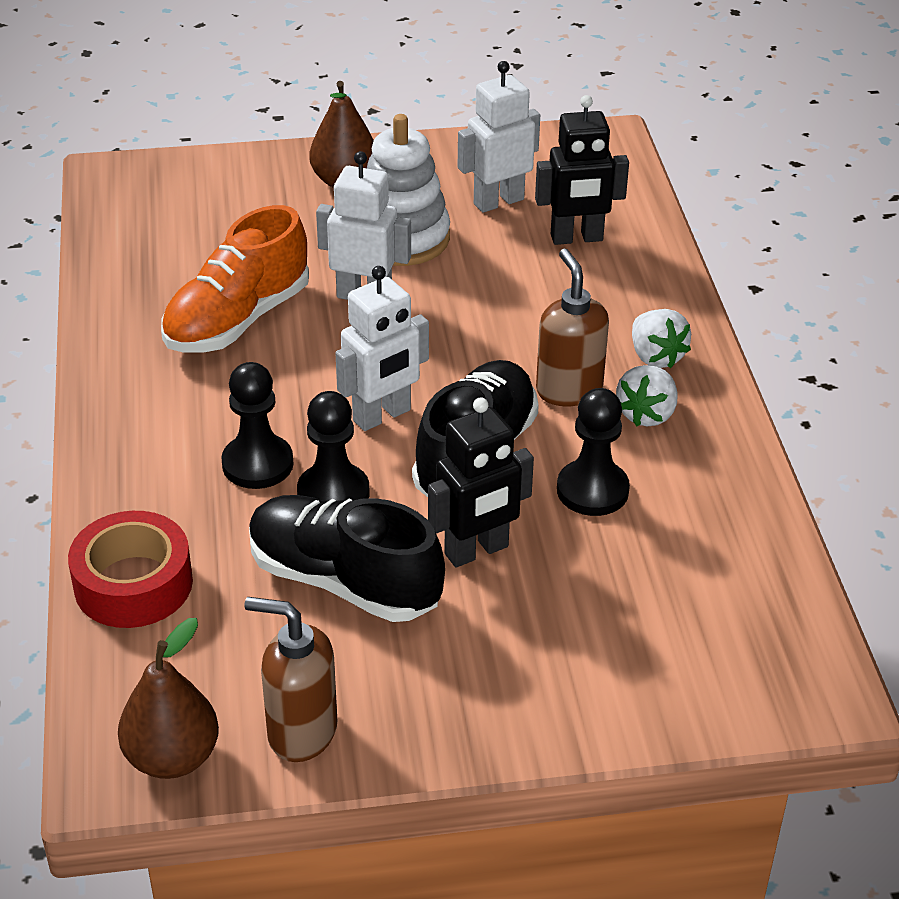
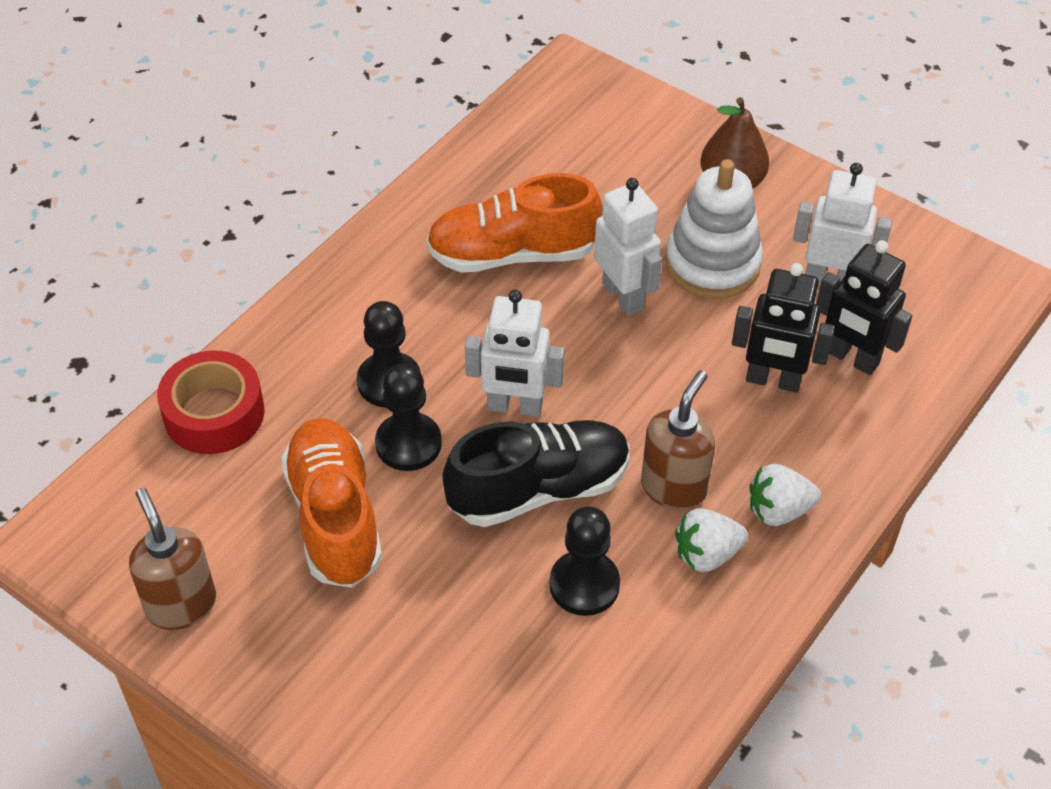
camera: 45 degrees right, 10 degrees up
brown pear [118,618,219,779] -> none
black shoe [249,495,445,622] -> orange shoe [281,418,382,588]
black robot [428,397,534,567] -> black robot moved to [732,263,835,392]
white strawberry [632,309,691,368] -> white strawberry turned 60 degrees clockwise [750,464,821,526]

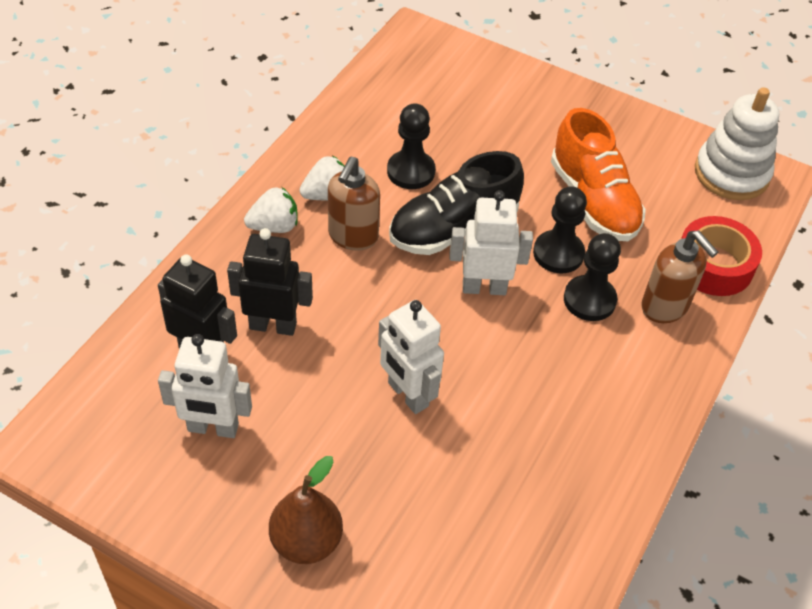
camera: 170 degrees right, 0 degrees up
brown soap dispenser [129,488,216,630] -> brown soap dispenser moved to [641,230,718,323]
orange shoe [426,173,602,273] -> none
white stacking toy [665,159,763,299] -> white stacking toy moved to [695,87,779,200]

